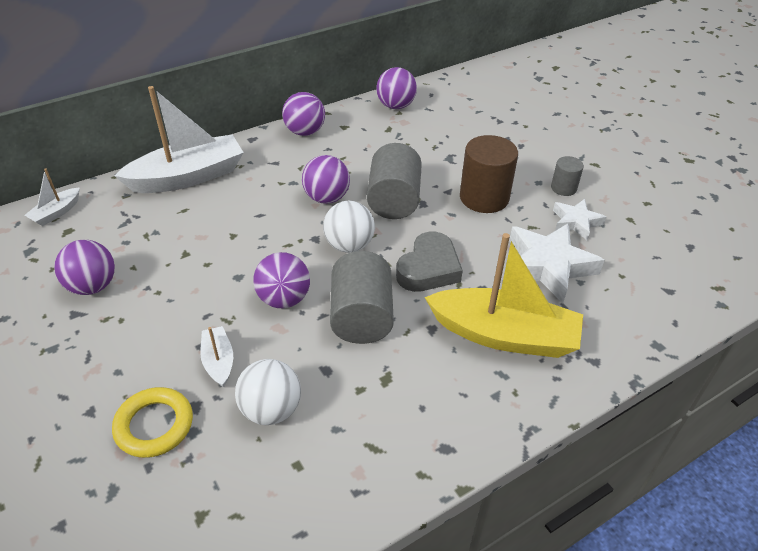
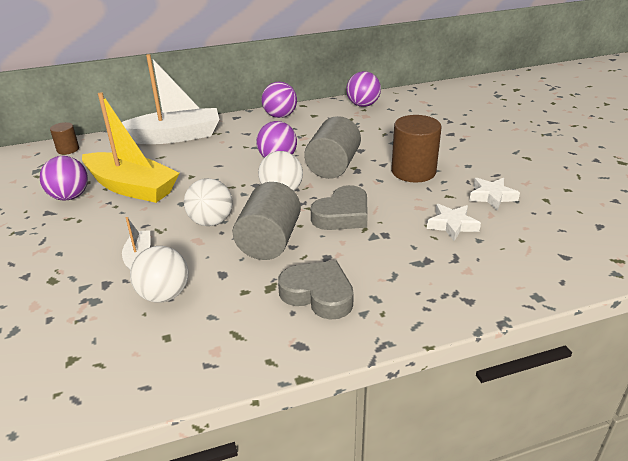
camera: 15 degrees right, 10 degrees down
white boat [25,168,80,226] -> brown cylinder [50,122,79,155]
yellow ring [112,387,193,458] -> none
purple ball [253,252,310,308] -> white ball [184,178,233,226]
yellow boat [425,233,583,358] -> yellow boat moved to [82,92,180,203]
white star [509,223,605,303] -> white star [427,204,481,241], size x0.58
grey cylinder [551,156,584,196] -> none
none -> grey heart [278,260,354,320]

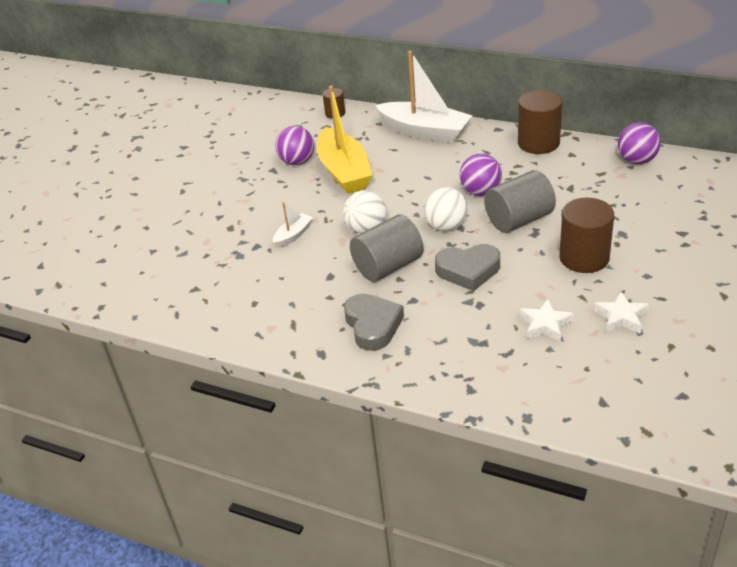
camera: 45 degrees right, 5 degrees up
white ball [130,246,188,303] -> none
purple ball [262,82,297,118] -> brown cylinder [518,90,562,154]

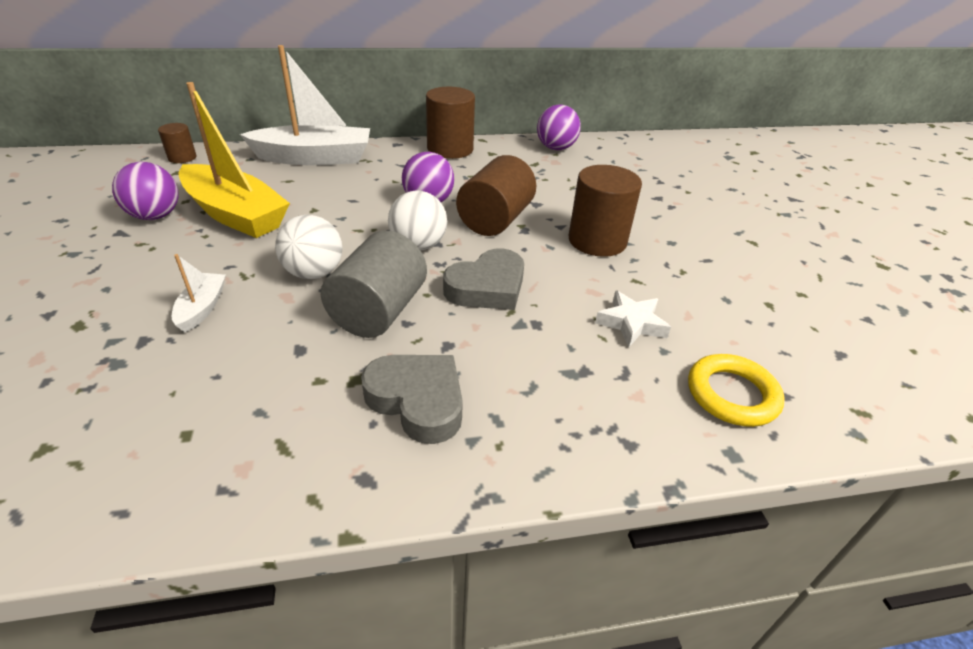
camera: 40 degrees left, 0 degrees up
grey cylinder [484,170,556,233] -> brown cylinder [456,155,536,236]
white star [594,291,650,334] -> none
none -> yellow ring [688,354,784,427]

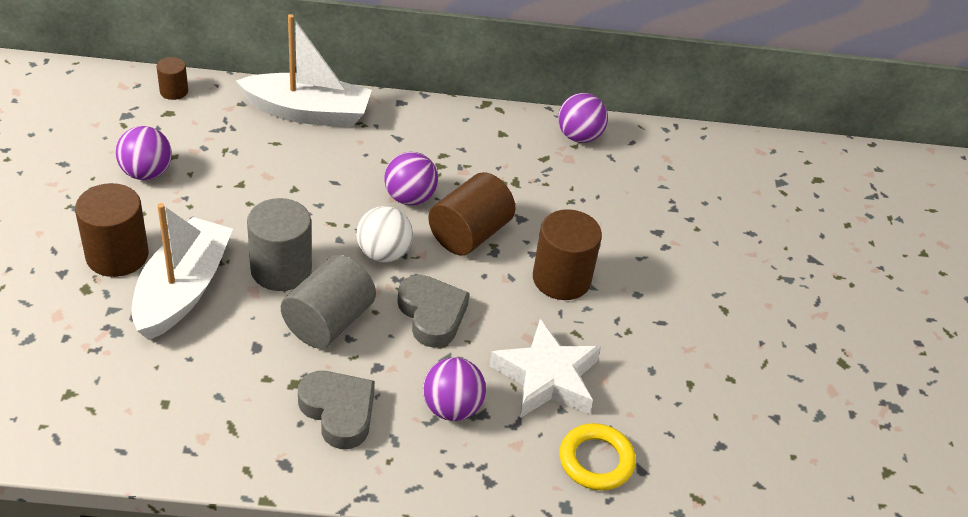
camera: 10 degrees right, 5 degrees up
white boat [172,254,226,332] -> white boat [132,203,233,340], size x2.20
yellow boat [179,82,290,238] -> none
white ball [275,215,342,279] -> grey cylinder [247,198,312,291]
brown cylinder [426,87,475,159] -> brown cylinder moved to [75,183,149,277]
grey heart [443,249,524,310] -> grey heart turned 90 degrees counterclockwise [398,275,470,348]
white star [595,290,671,347] -> white star [490,319,601,418], size x1.74
none -> purple ball [423,357,486,421]

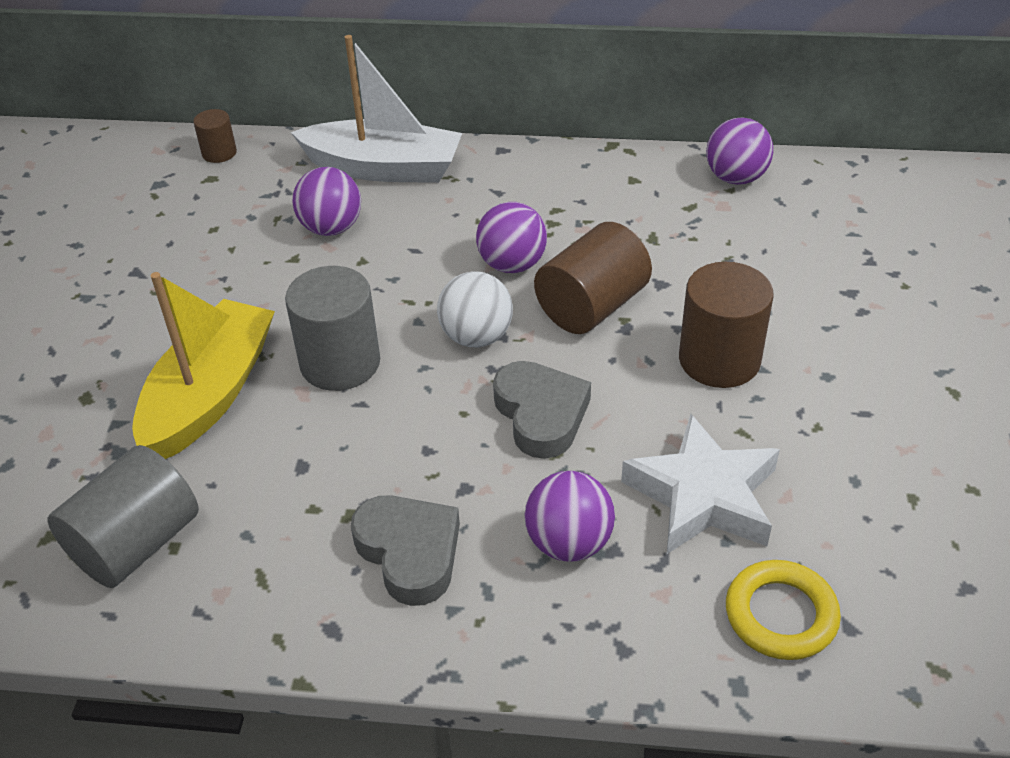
camera: 10 degrees right, 0 degrees up
brown cylinder [75,183,149,277] -> none
purple ball [116,126,172,180] -> purple ball moved to [292,167,361,236]
white boat [132,203,233,340] -> yellow boat [132,272,275,459]
grey cylinder [281,255,376,349] -> grey cylinder moved to [48,445,199,588]

